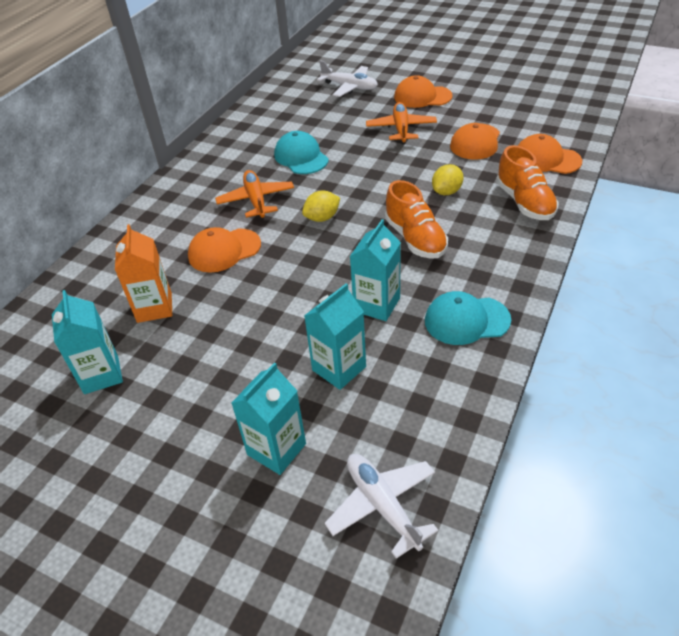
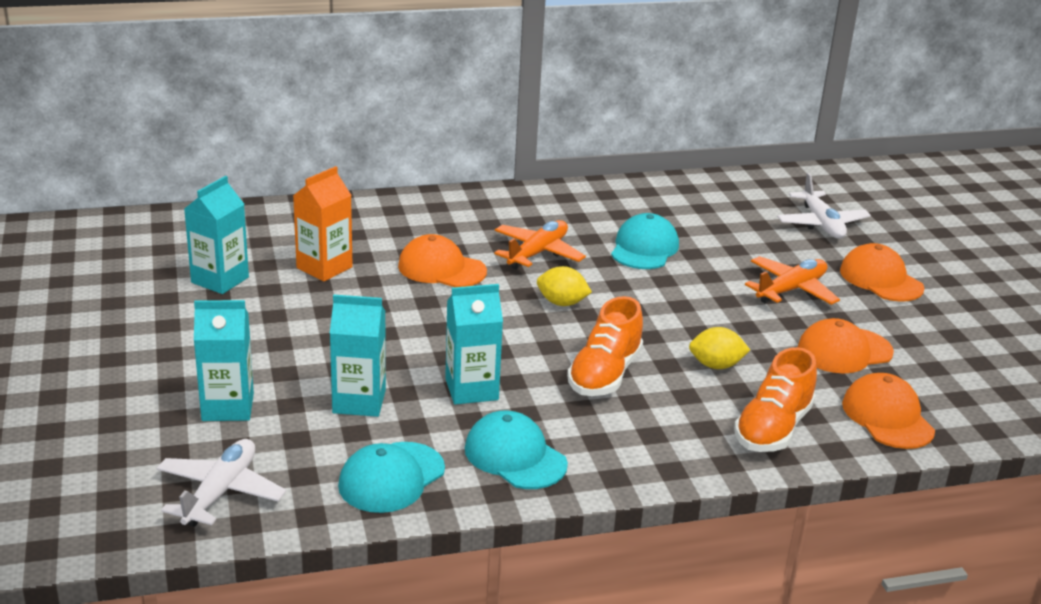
camera: 45 degrees right, 15 degrees down
none -> turquoise cap [338,442,445,513]

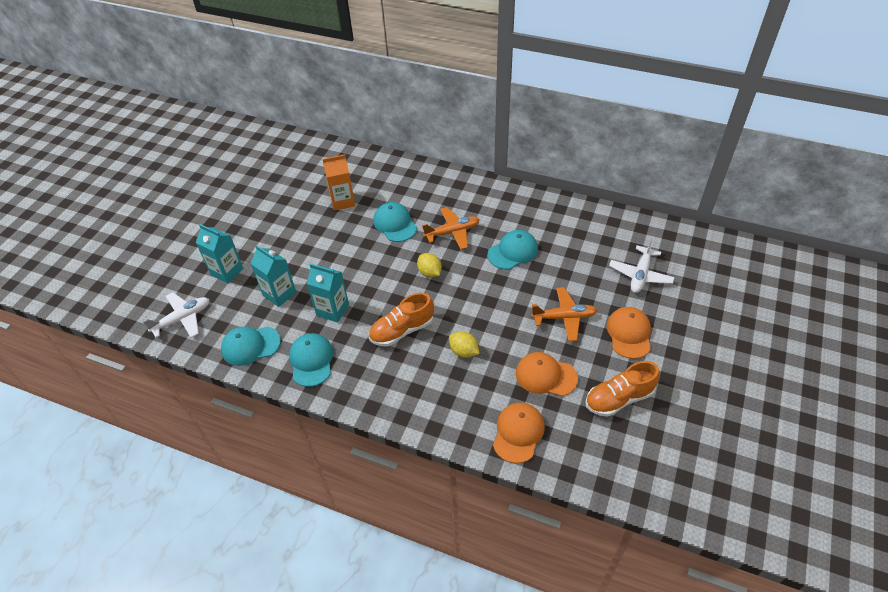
camera: 40 degrees right, 20 degrees up
turquoise carton [184,176,249,294] -> none
orange cap [398,234,487,287] -> turquoise cap [373,202,417,242]
orange shoe [734,347,817,452] -> orange shoe moved to [585,361,660,417]

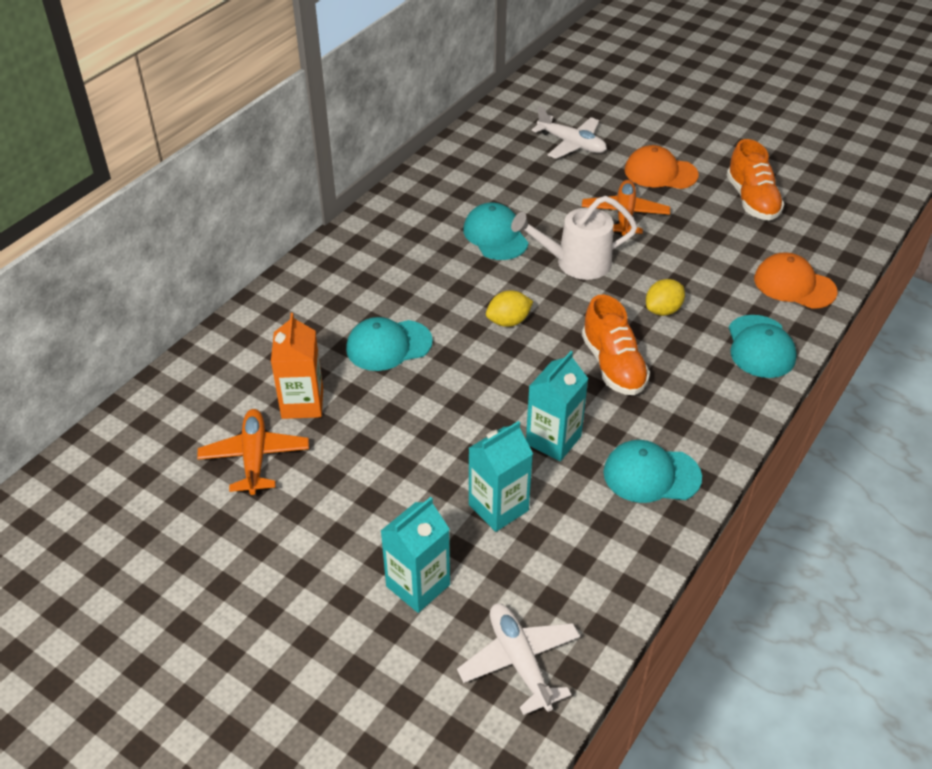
camera: 80 degrees left, 5 degrees down
turquoise cap [221,327,281,366] -> turquoise cap moved to [729,315,797,378]
orange plane [422,207,479,249] -> orange plane moved to [197,409,309,495]
orange cap [516,352,578,396] -> none
none -> white watering can [511,196,638,280]

